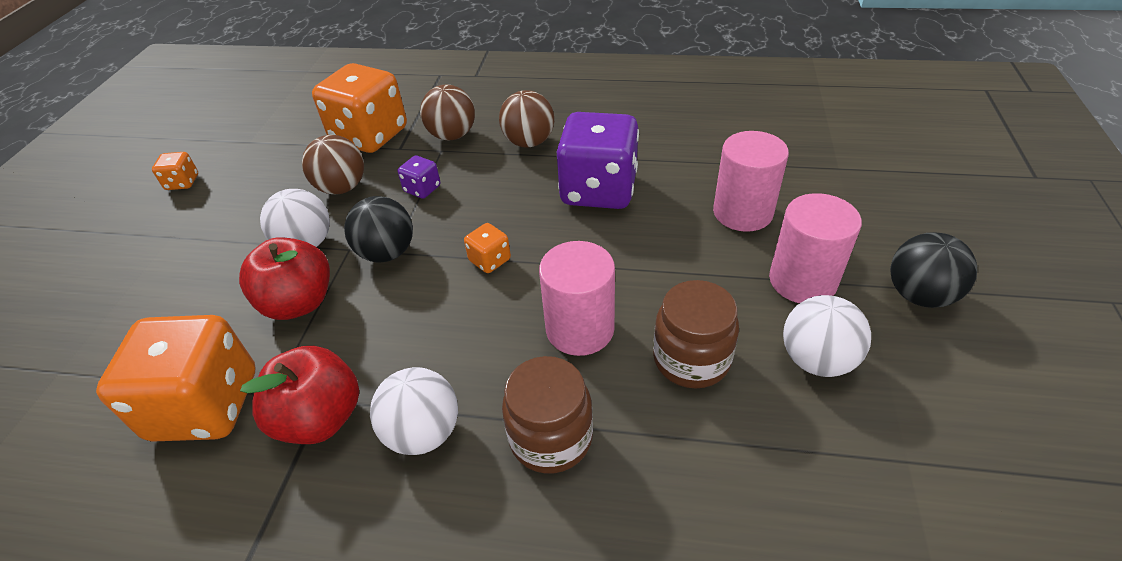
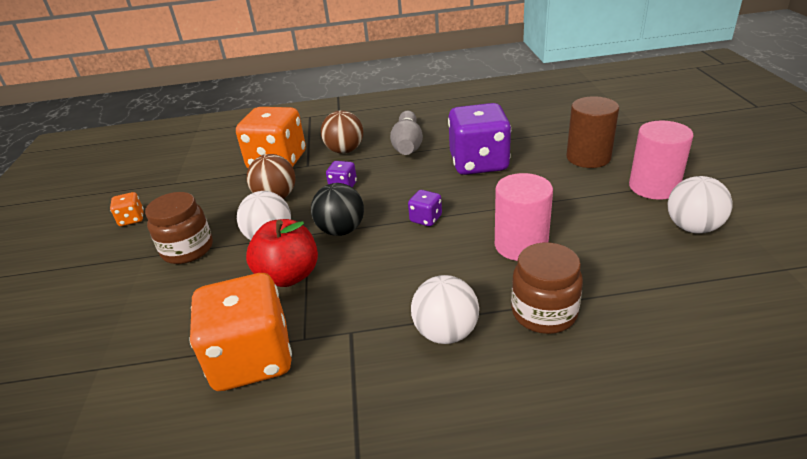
camera: 15 degrees left, 10 degrees down
red apple [240,346,359,444] -> none
orange dice [464,223,511,273] -> purple dice [408,190,442,226]
brown ball [499,90,554,147] -> grey bowling pin [390,111,423,155]
brown jar [653,280,739,388] -> brown jar moved to [145,192,213,264]
pink cylinder [713,131,789,232] -> brown cylinder [566,96,619,168]
black ball [890,232,977,308] -> none

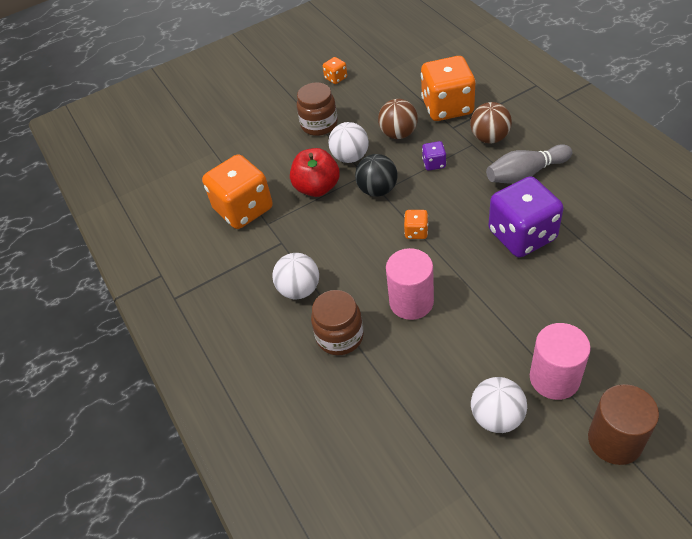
camera: 70 degrees right, 15 degrees up
purple dice [408,190,442,226] -> orange dice [404,210,428,239]
brown cylinder [566,96,619,168] -> brown cylinder moved to [588,384,659,465]

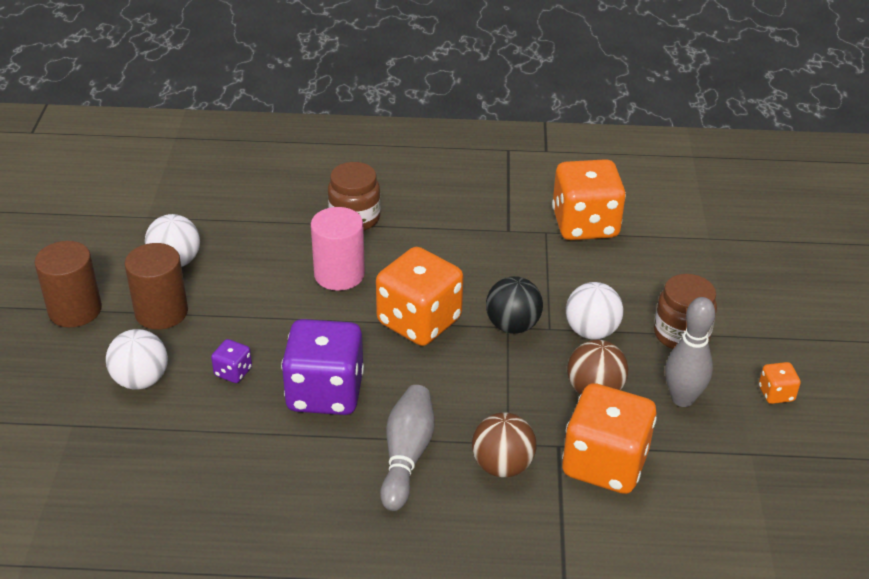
camera: 115 degrees right, 10 degrees down
white ball [272,253,319,299] -> white ball moved to [106,329,168,390]
red apple [290,148,340,197] -> none
orange dice [404,210,428,239] -> orange dice [376,247,463,346], size x2.30
purple dice [422,141,446,171] -> purple dice moved to [211,339,252,383]
pink cylinder [530,323,591,400] -> brown cylinder [125,243,188,330]
none -> grey bowling pin [665,297,715,407]

